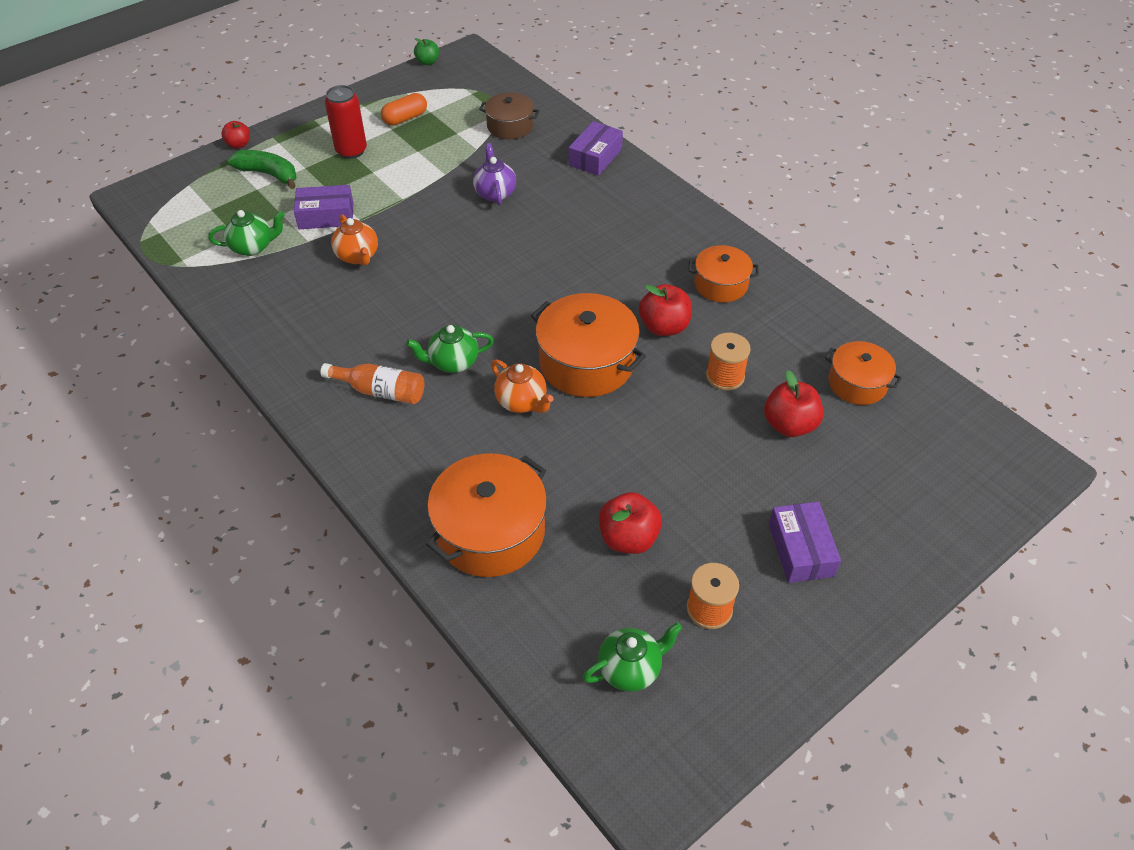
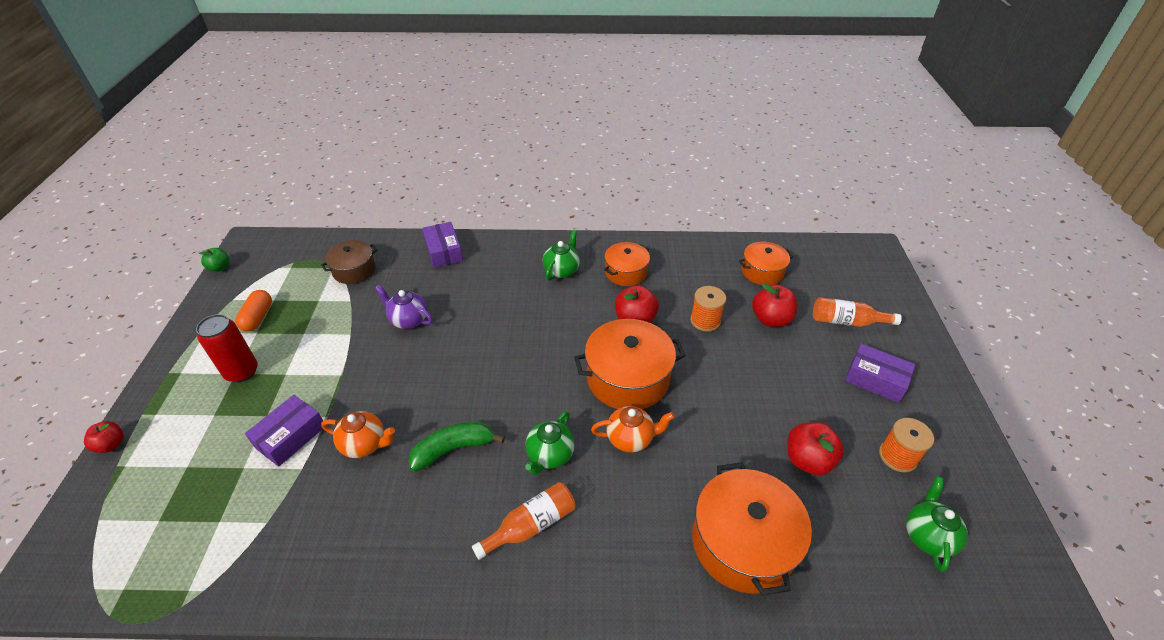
camera: 50 degrees left, 5 degrees down
green teapot [208,210,285,256] -> green teapot moved to [543,230,580,281]
green banana [228,150,297,189] -> green banana moved to [408,422,505,472]
none -> orange bottle [813,297,902,327]

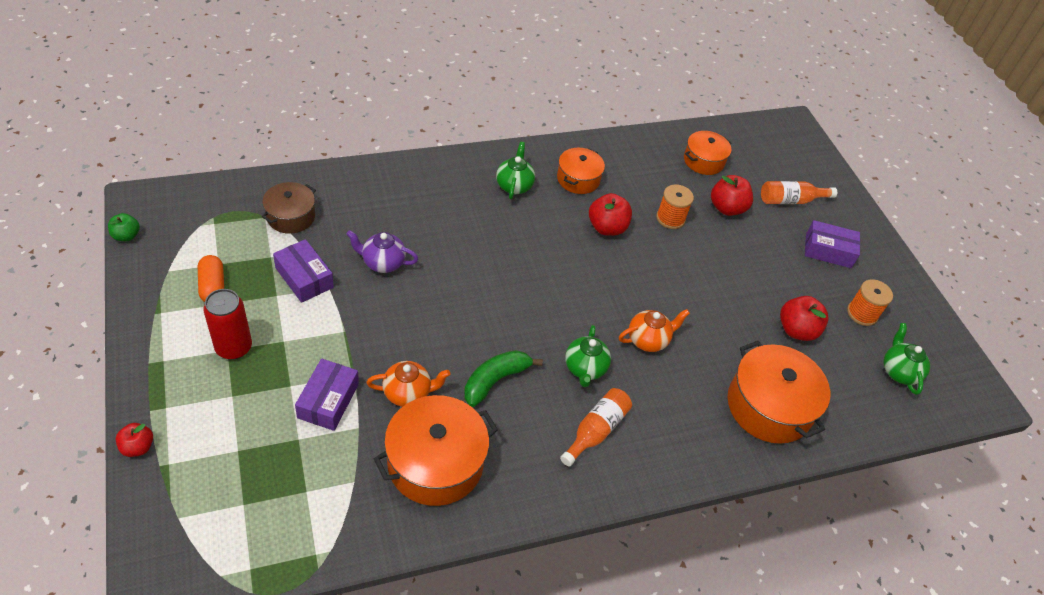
camera: 25 degrees left, 5 degrees up
purple box [422,222,463,268] -> purple box moved to [273,239,334,303]
orange pot [574,319,686,409] -> orange pot moved to [374,395,498,506]

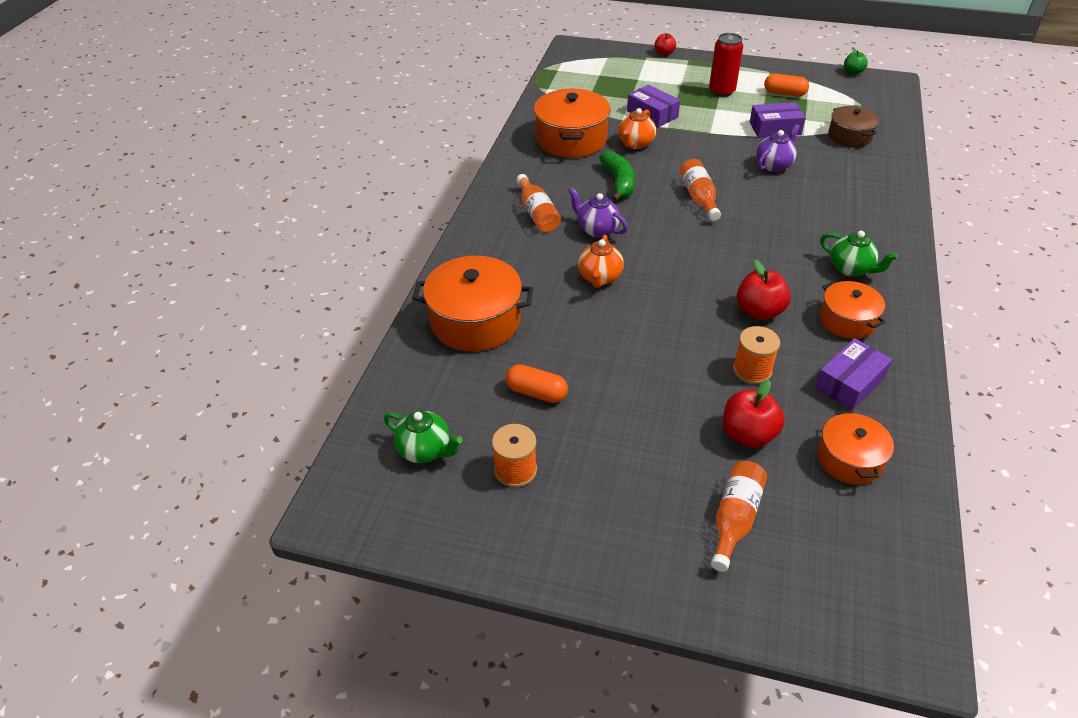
camera: 130 degrees right, 5 degrees down
green teapot [565,325,611,387] -> purple teapot [568,187,628,238]
red apple [780,296,828,341] -> orange capsule [506,364,568,403]
purple box [805,220,860,268] -> purple box moved to [815,338,893,410]
none -> orange bottle [680,159,721,221]

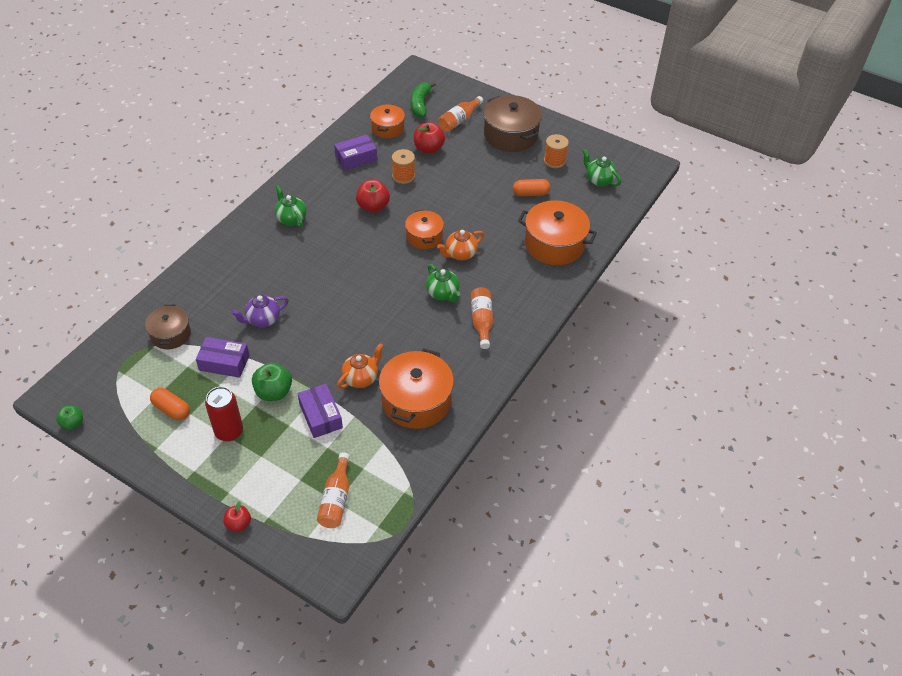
camera: 165 degrees left, 5 degrees up
orange capsule [506,364,568,403] -> orange capsule turned 45 degrees counterclockwise [513,179,550,196]
purple teapot [568,187,628,238] -> green teapot [426,264,460,302]
orange teapot [578,235,624,288] -> orange teapot turned 150 degrees counterclockwise [437,230,484,260]
green banana [599,151,635,202] -> green banana moved to [410,81,436,118]
orange bottle [680,159,721,221] -> orange bottle moved to [317,452,350,528]
orange pot [820,281,885,339] -> orange pot moved to [405,210,444,249]
none -> green apple [252,363,292,401]
none -> brown pot [484,95,542,152]

